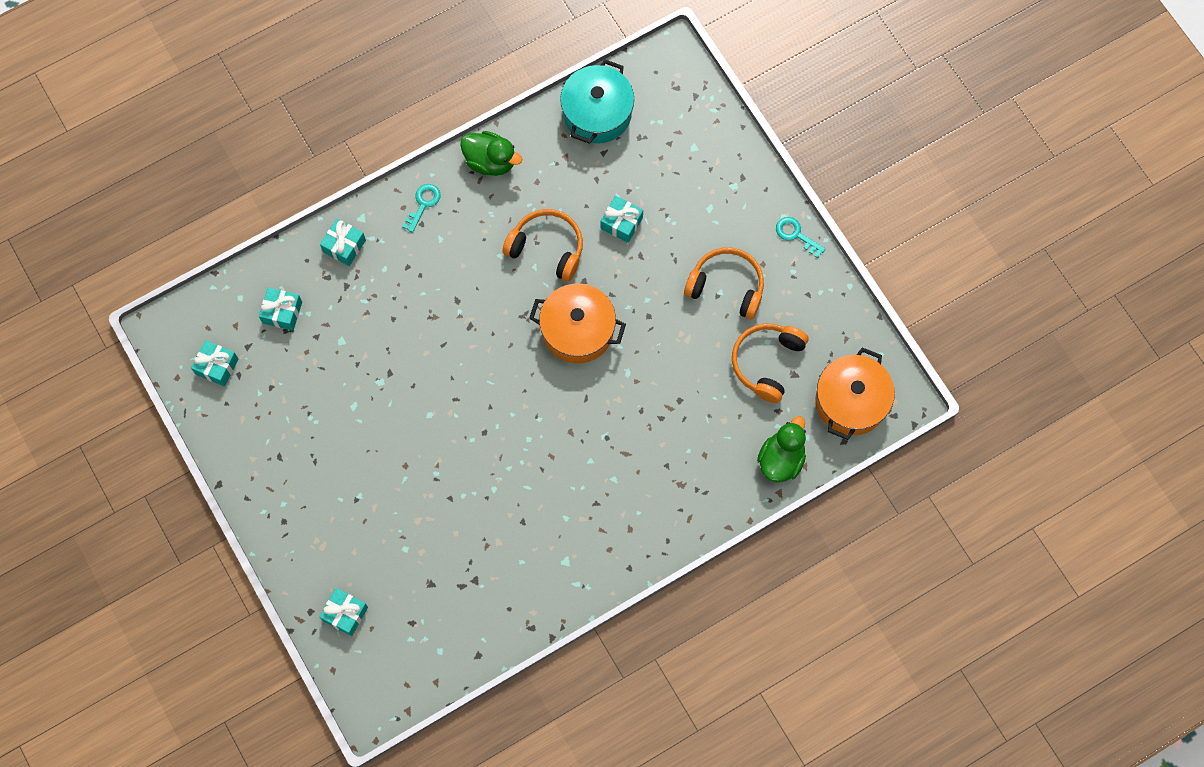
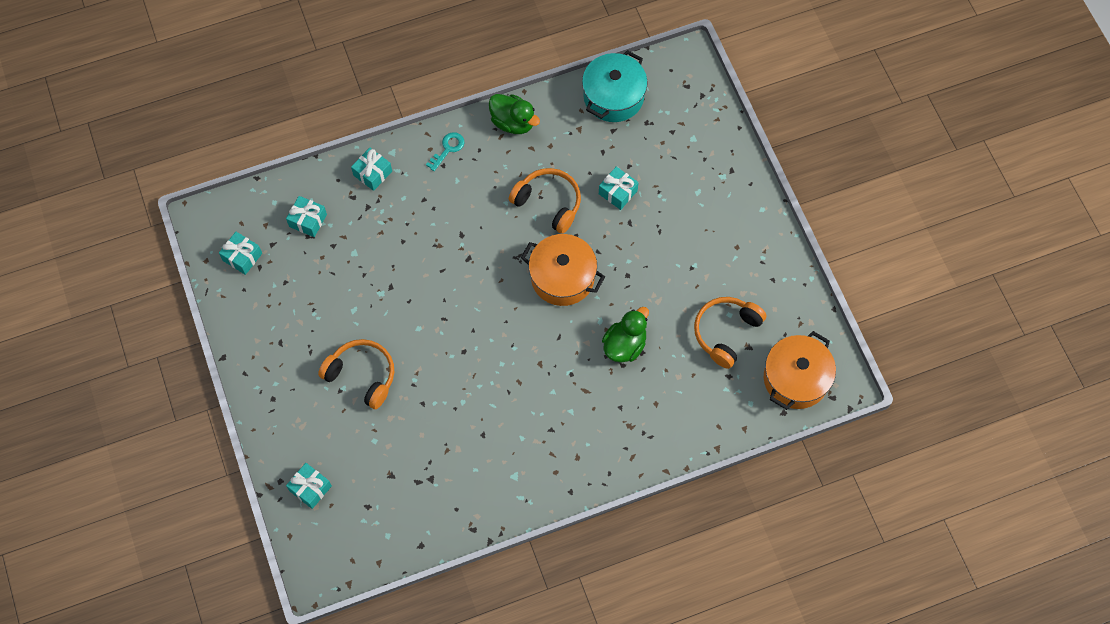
camera: 10 degrees right, 5 degrees down
orange headphones [684,247,764,319] -> orange headphones moved to [318,339,394,409]
green duck [757,416,806,482] -> green duck moved to [602,307,649,363]
turquoise key [776,217,825,258] -> none

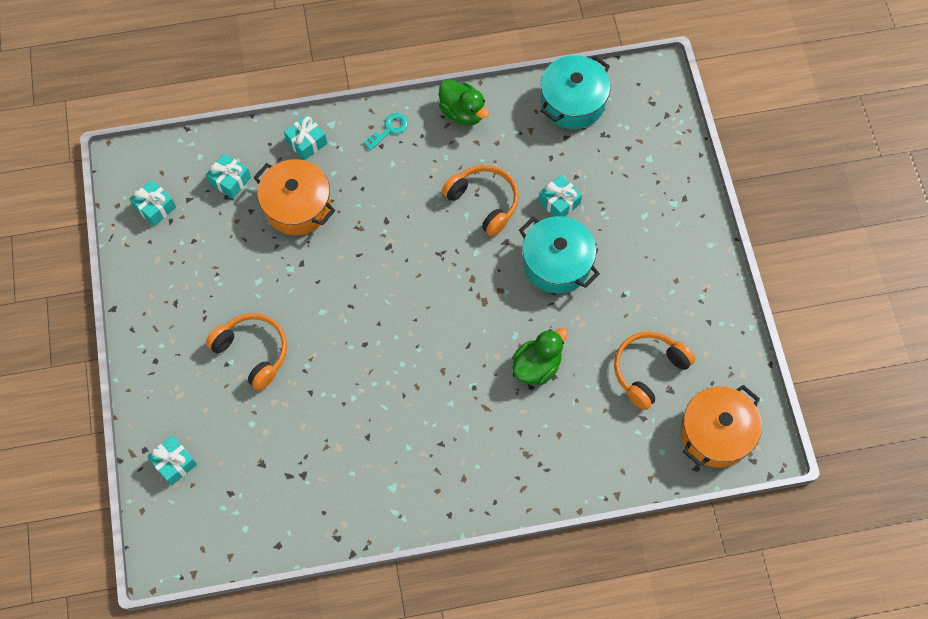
camera: 10 degrees right, 0 degrees up
orange pot [521,234,605,306] -> orange pot moved to [253,159,335,235]
none -> turquoise pot [519,216,600,294]

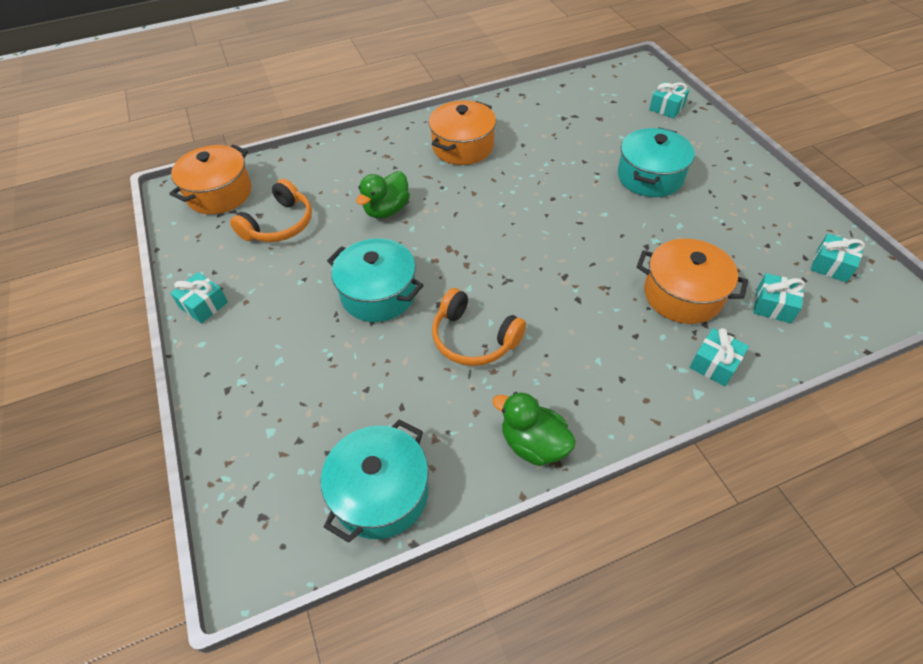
camera: 170 degrees right, 15 degrees down
orange headphones [206,313,287,391] -> turquoise pot [618,127,695,197]
turquoise key [363,113,408,150] -> none
turquoise gift [538,175,582,217] -> turquoise gift moved to [170,272,228,324]
none -> orange pot [429,101,496,165]

